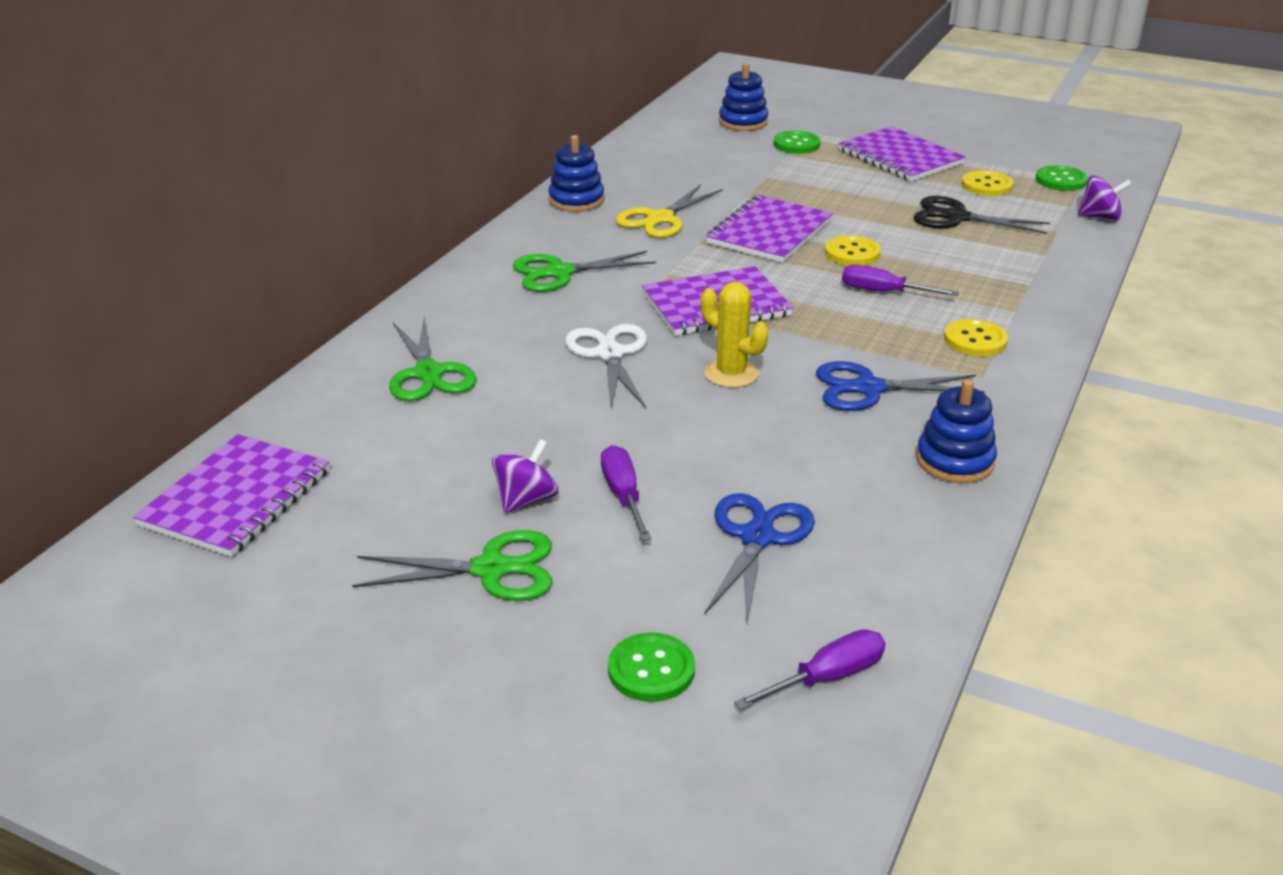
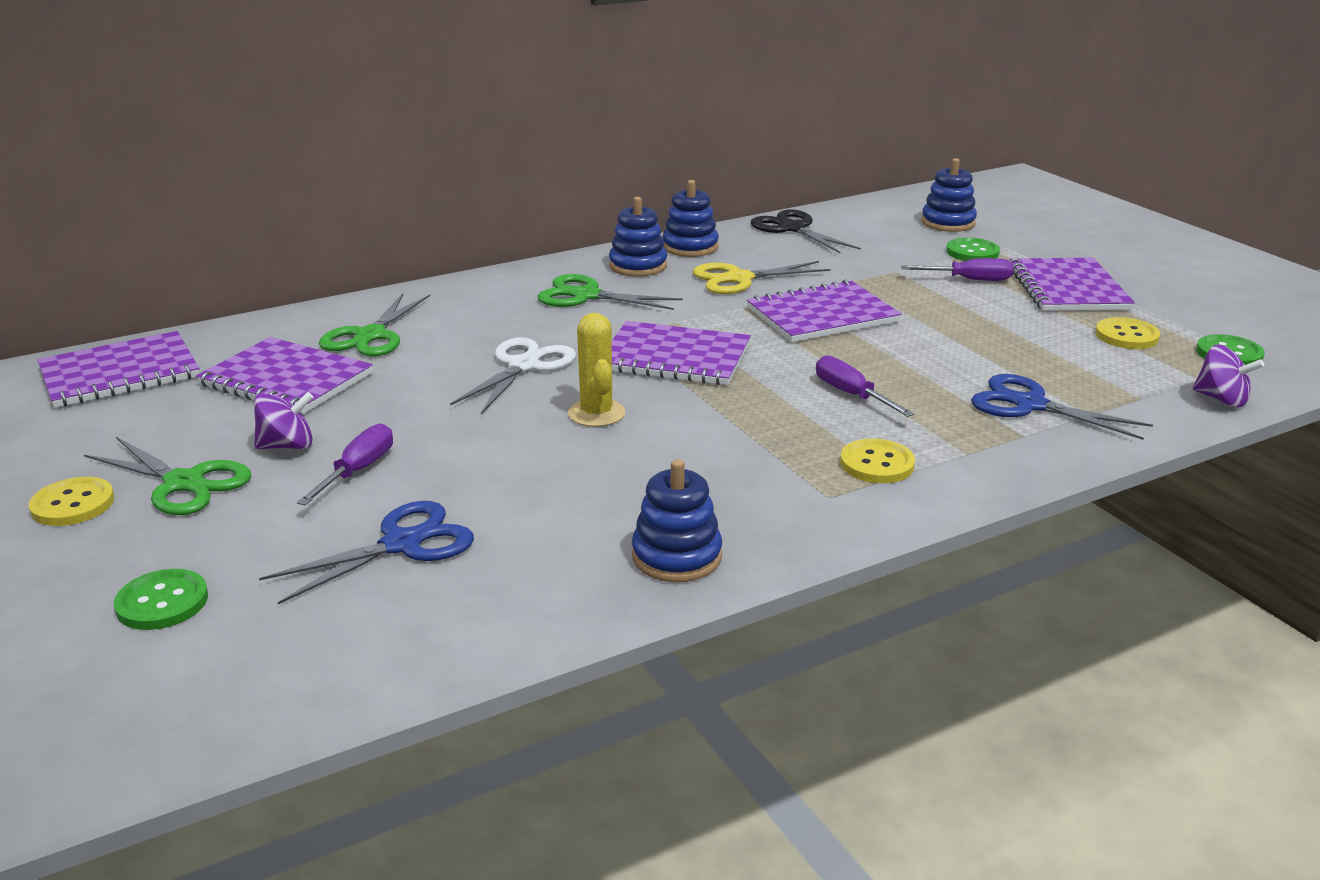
camera: 35 degrees right, 5 degrees down
purple screwdriver [734,629,885,710] -> purple screwdriver moved to [901,258,1013,281]
blue scissors [816,361,985,411] -> blue scissors moved to [971,374,1153,440]
yellow button [825,235,881,266] -> yellow button moved to [29,477,114,526]
black scissors [913,196,1050,234] -> black scissors moved to [751,209,861,253]
none -> purple notebook [196,337,373,414]
none -> blue stacking toy [609,197,667,277]

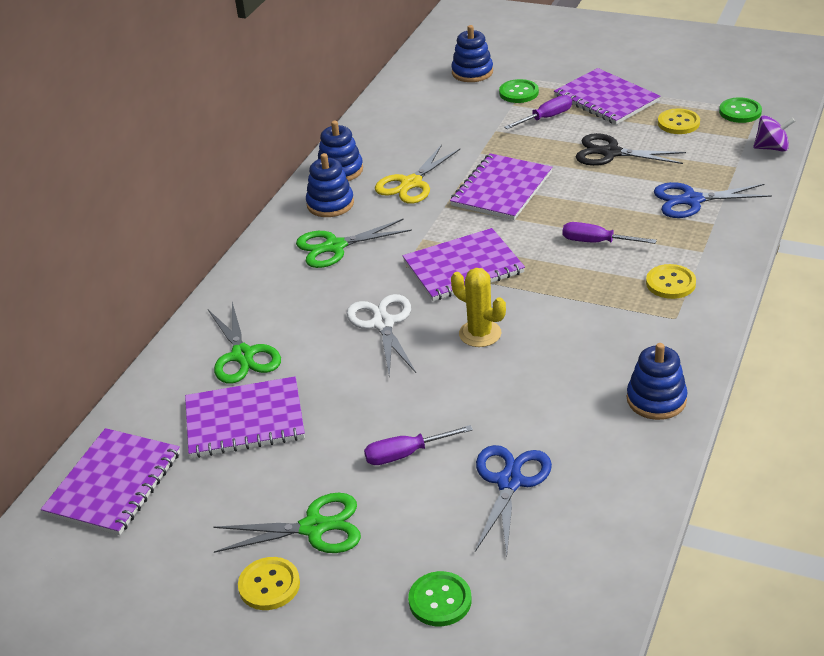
camera: 35 degrees left, 10 degrees up
purple spinning top [254,392,314,449] -> none
purple screwdriver [297,424,393,505] -> purple screwdriver turned 90 degrees counterclockwise [364,425,473,465]
black scissors [751,209,861,253] -> black scissors moved to [576,133,686,166]

